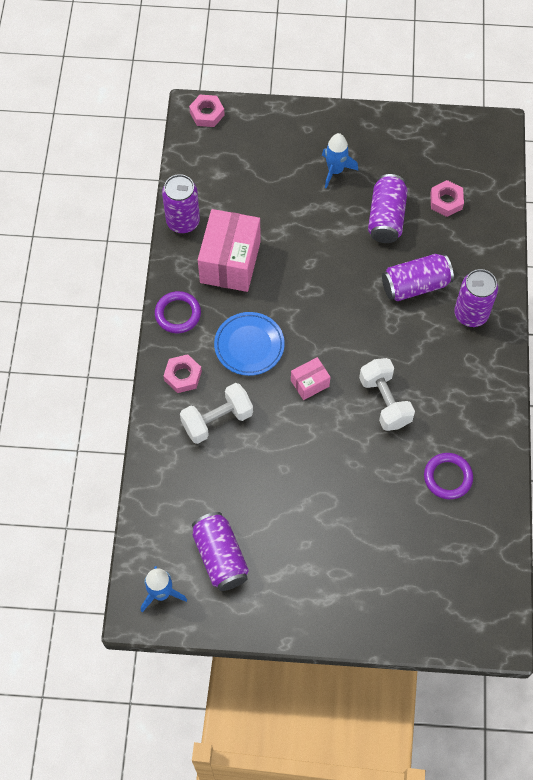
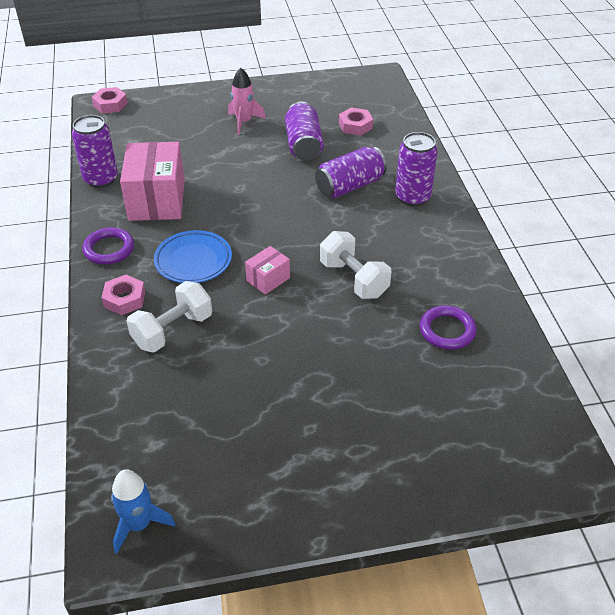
camera: 15 degrees left, 20 degrees down
purple can [192,512,249,591] -> none
blue rocket [322,133,358,189] -> pink rocket [228,68,266,135]

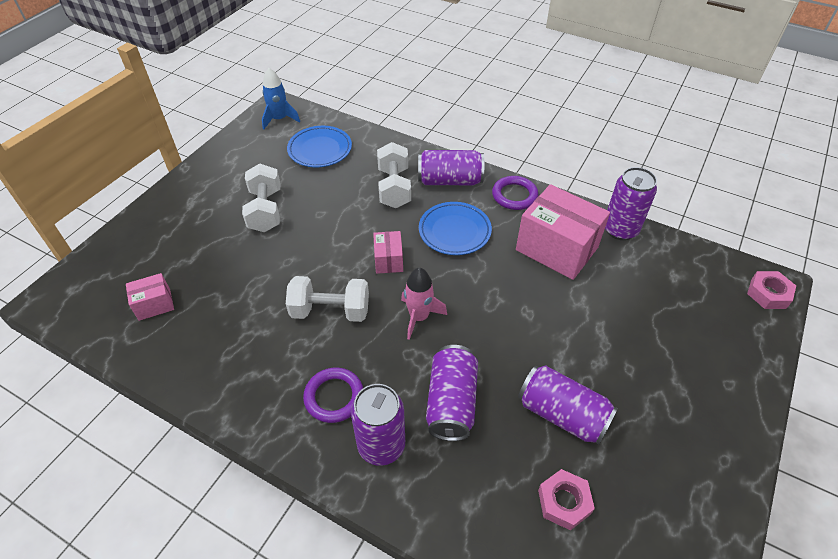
camera: 130 degrees right, 5 degrees up
pink nut [101,275,145,315] -> purple can [418,150,484,185]
pink rocket [228,68,266,135] -> pink rocket moved to [401,268,447,340]
purple ring [420,305,476,350] -> purple ring moved to [303,367,363,423]
none -> pink box [126,273,174,321]
none -> white dumbbell [242,163,280,232]
none -> blue plate [287,126,352,167]

